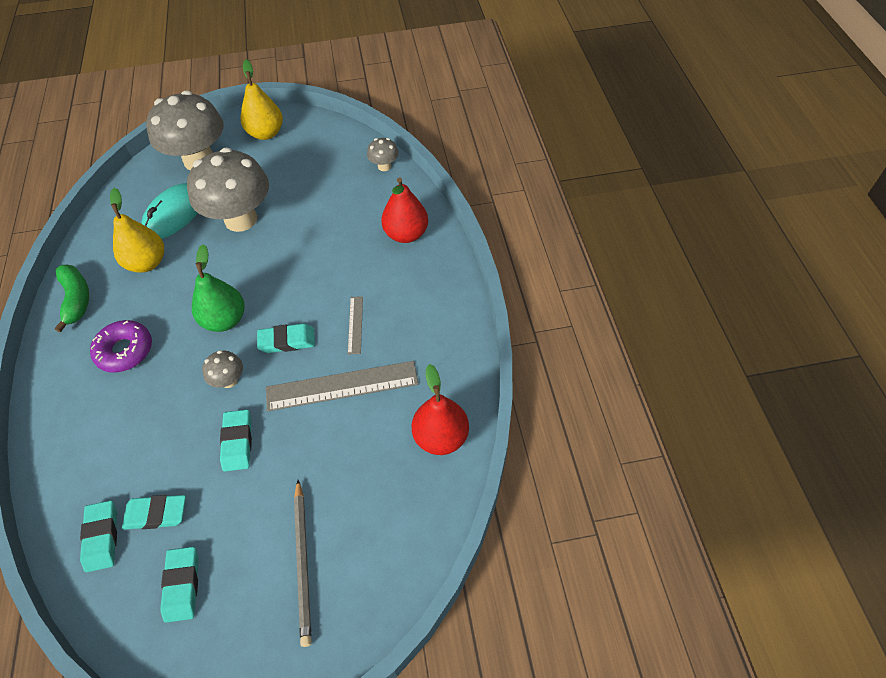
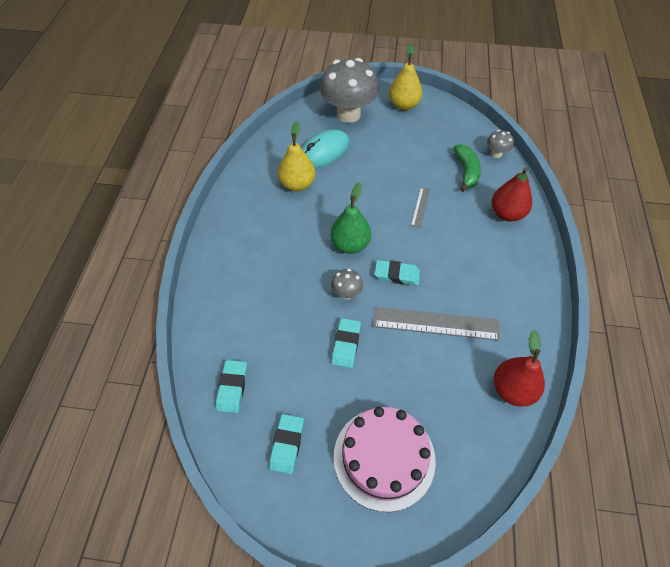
camera: 15 degrees right, 0 degrees up
green banana [55,264,89,333] -> green banana moved to [453,144,481,192]
purple donut [90,320,152,373] -> none
turquoise eraser [122,495,186,530] -> none
grey mushroom [187,147,269,232] -> none
grey pencil [294,480,312,647] -> pink cake [334,407,436,512]
grey ruler [348,296,363,355] -> grey ruler moved to [411,188,430,228]

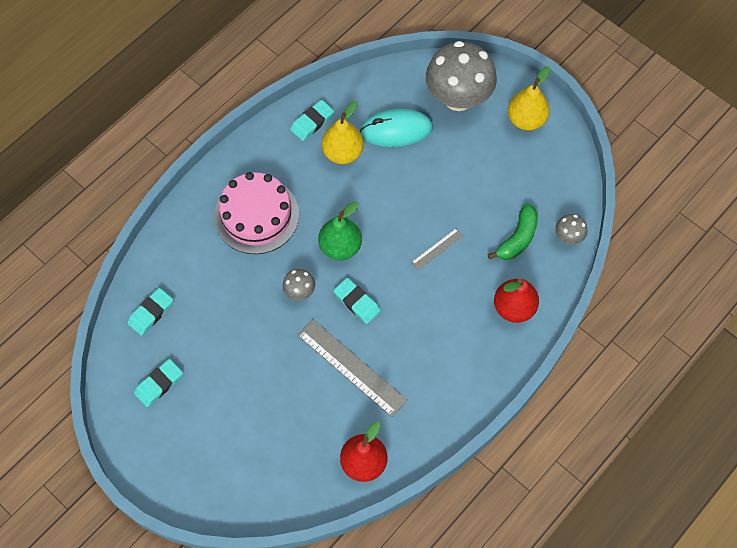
camera: 35 degrees right, 10 degrees up
turquoise eraser [331,318,361,368] -> turquoise eraser moved to [290,100,334,141]
pink cake [334,407,436,512] -> pink cake moved to [214,172,299,254]

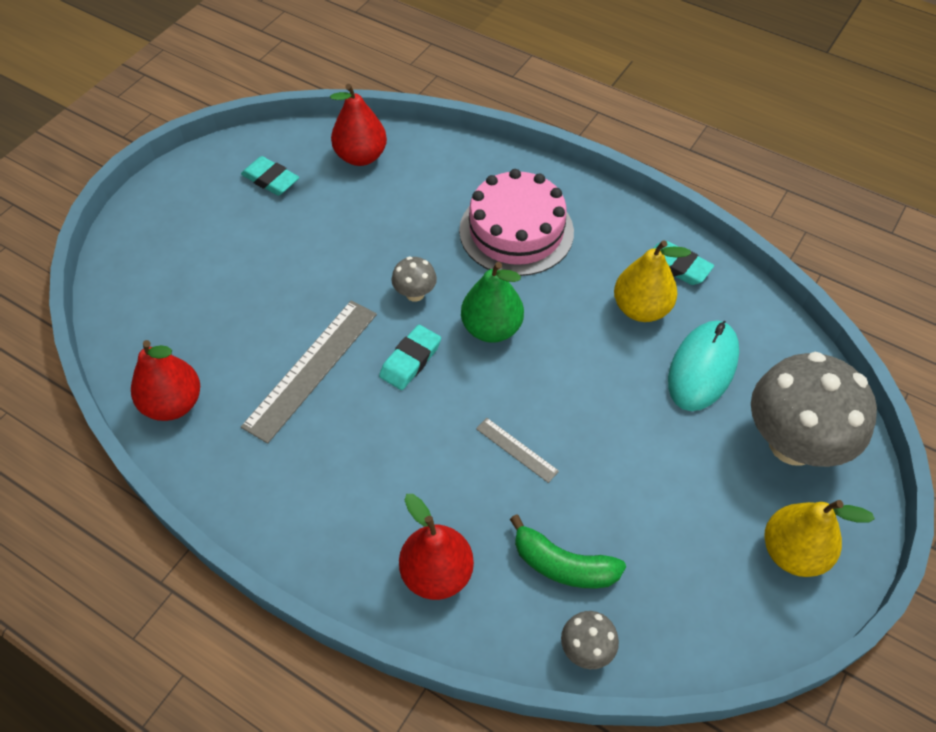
camera: 80 degrees right, 10 degrees down
turquoise eraser [127,288,173,336] -> red pear [330,84,387,166]
turquoise mouse [360,109,433,147] -> turquoise mouse turned 45 degrees clockwise [668,320,739,411]

